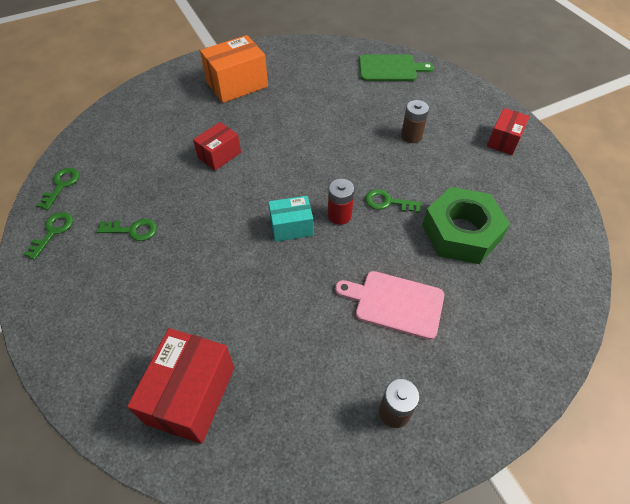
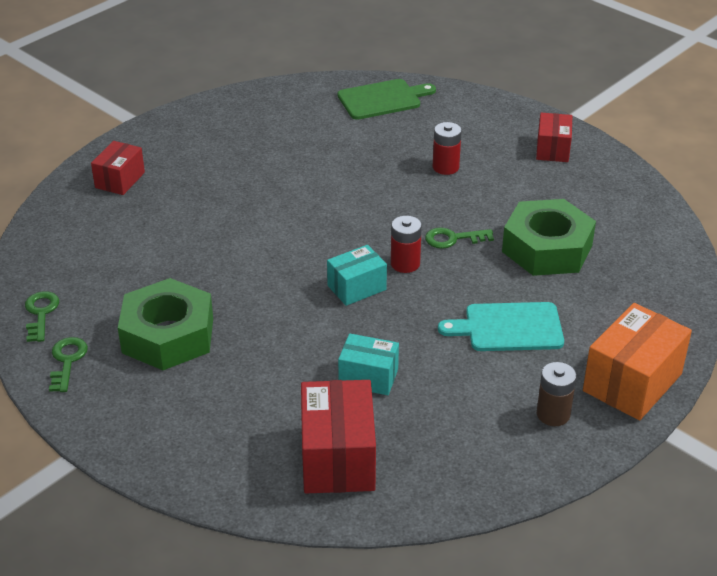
camera: 20 degrees left, 15 degrees down
green key [96,219,157,241] -> green nut [118,278,213,370]
red box [193,122,241,171] -> red box moved to [91,141,145,195]
orange box [200,35,268,103] -> orange box moved to [583,303,692,420]
pink cutting board [335,271,444,340] -> turquoise cutting board [438,302,564,351]
brown battery [401,100,429,143] -> red battery [433,122,462,175]
none -> turquoise box [338,333,399,395]

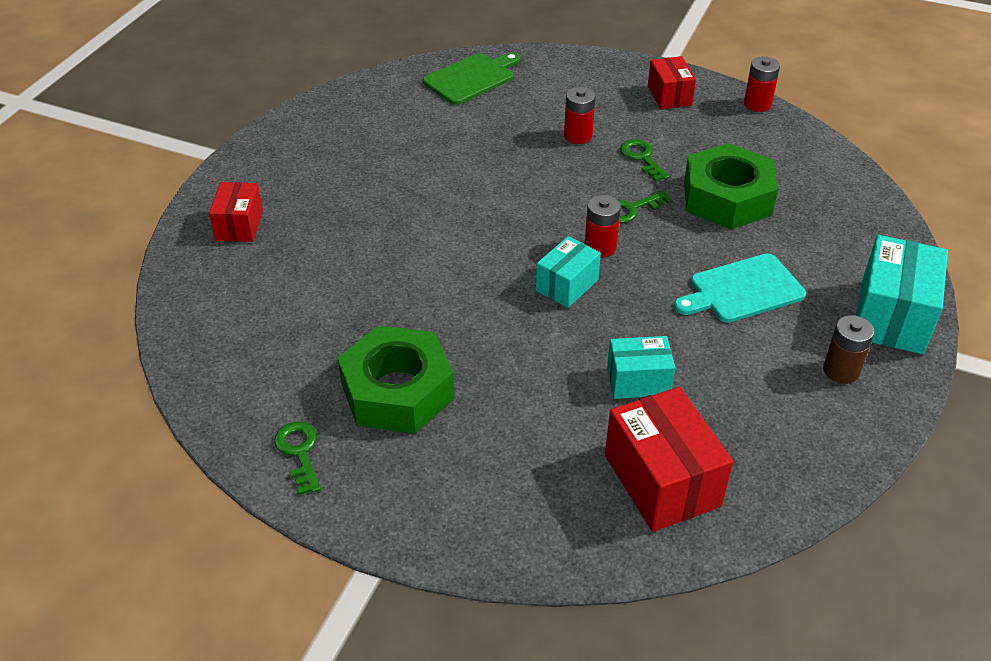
camera: 20 degrees left, 5 degrees up
green key [25,291,59,342] -> green key moved to [620,139,670,182]
orange box [583,303,692,420] -> turquoise box [856,235,948,354]
none -> red battery [744,56,780,112]

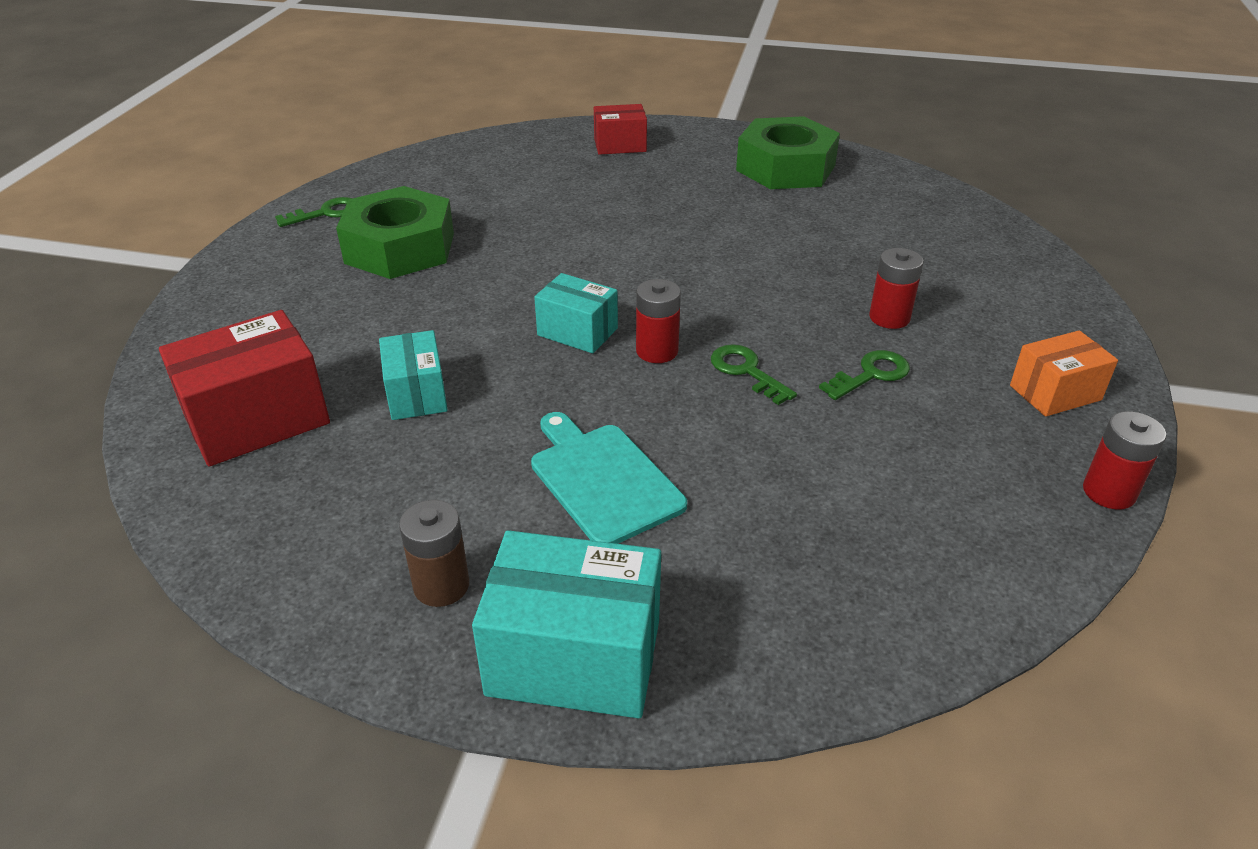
camera: 80 degrees right, 5 degrees down
green cutting board [423,52,520,105] -> none
red box [648,56,696,109] -> orange box [1010,330,1118,417]
green nut [684,143,778,229] -> green nut moved to [736,116,840,189]

